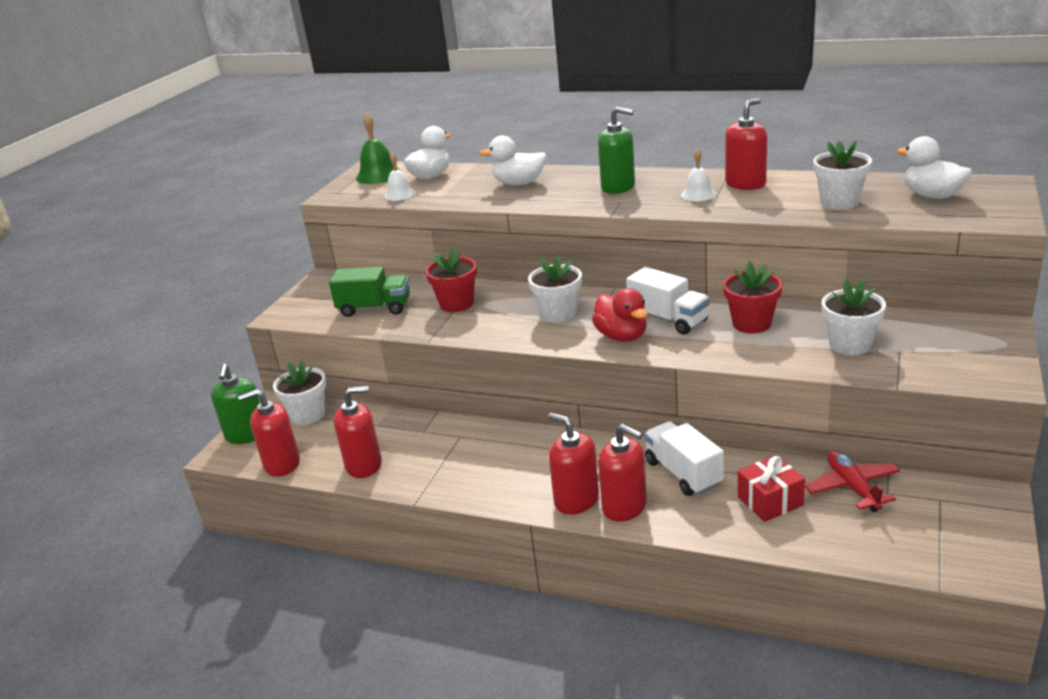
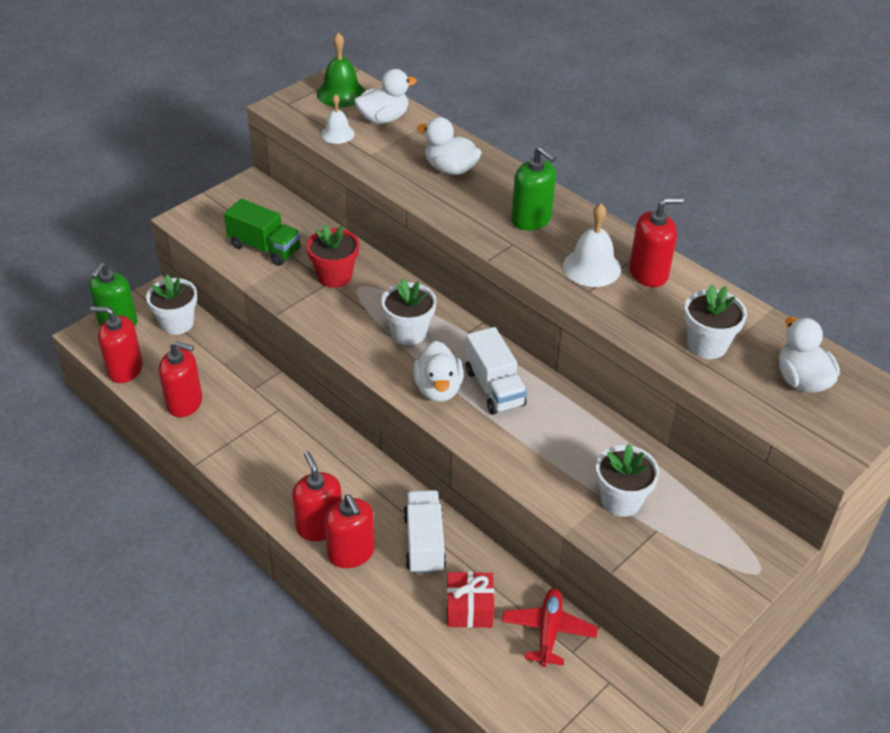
camera: 20 degrees right, 15 degrees up
red duck [592,288,648,342] -> white duck [413,341,463,402]
white bell [681,149,716,201] -> white bell [563,204,621,287], size x1.54
red flower pot [723,261,782,334] -> none

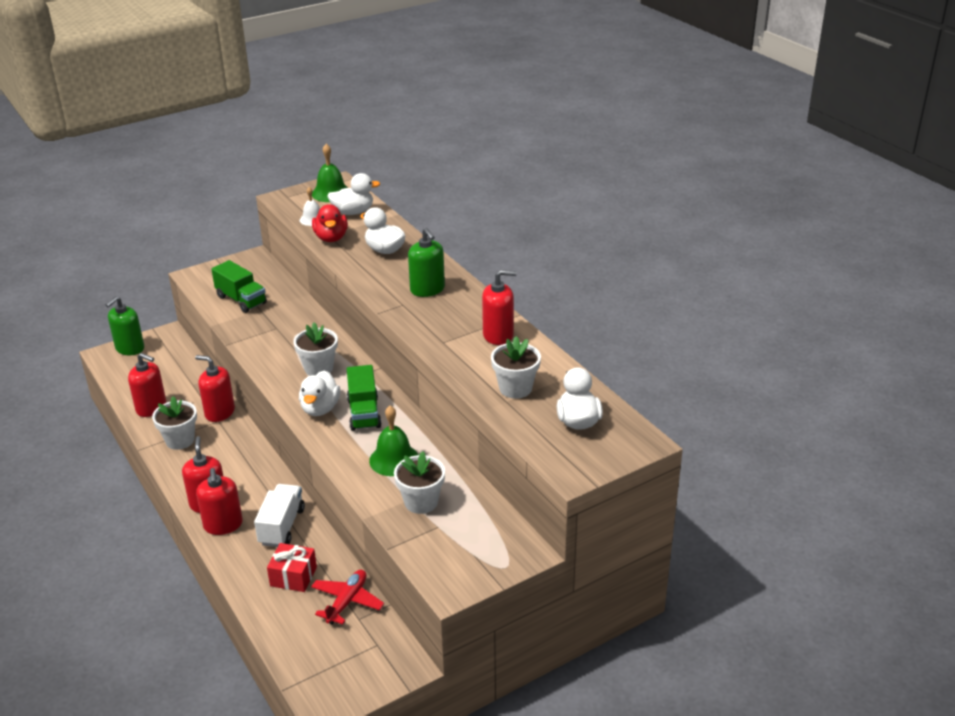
camera: 15 degrees right, 10 degrees down
red soap dispenser [90,307,143,383] -> red soap dispenser moved to [195,355,235,422]
white flower pot [146,275,197,335] -> white flower pot moved to [152,396,197,450]
red flower pot [307,224,359,288] -> none
white truck [465,327,527,415] -> green truck [347,365,382,431]
white bell [563,204,621,287] -> none
none -> red duck [312,204,348,242]
none -> green bell [369,406,418,476]

